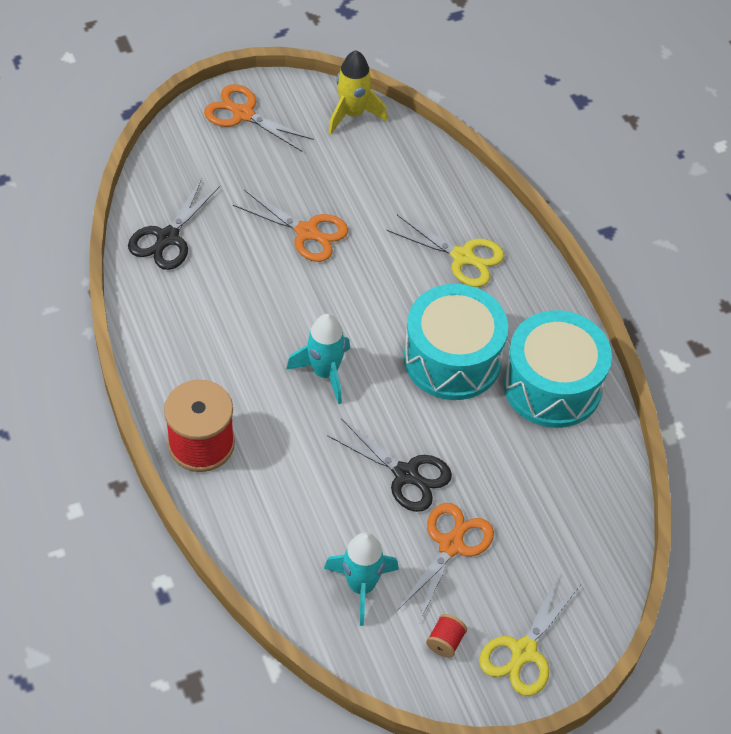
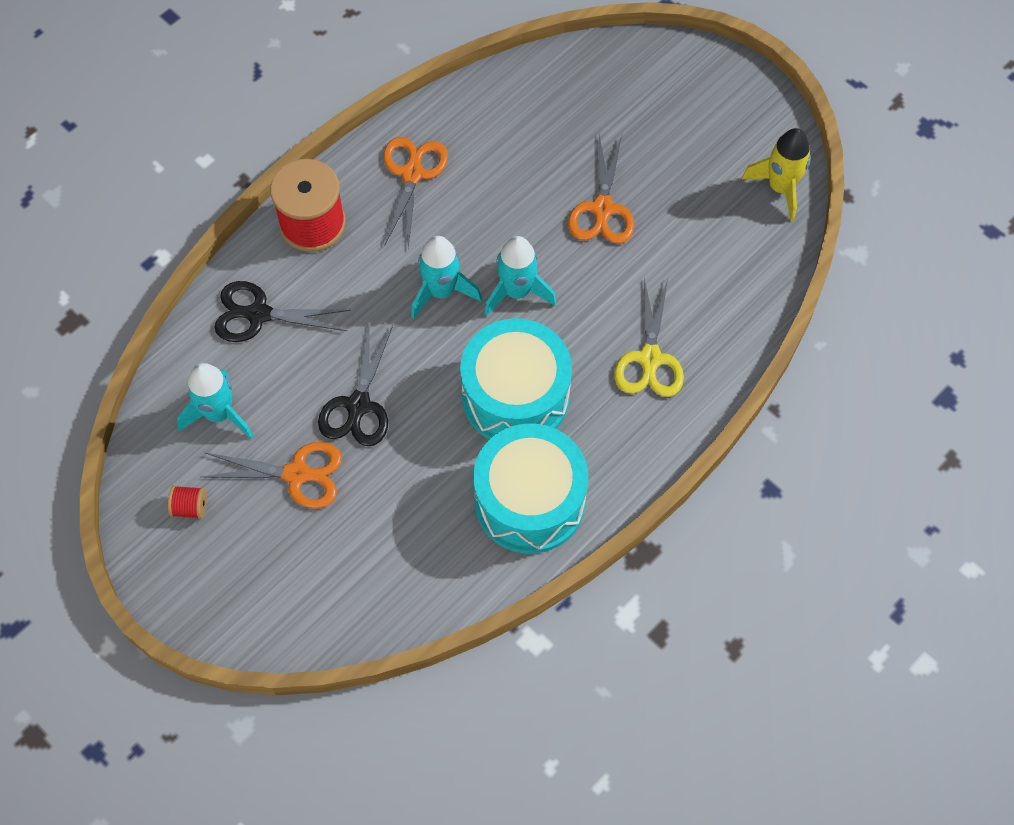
camera: 70 degrees right, 10 degrees up
black scissors [128,179,220,270] -> black scissors moved to [214,281,351,342]
orange scissors [204,84,314,152] -> orange scissors moved to [383,137,448,248]
yellow scissors [479,573,580,696] -> none
none -> turquoise rocket [484,236,557,317]

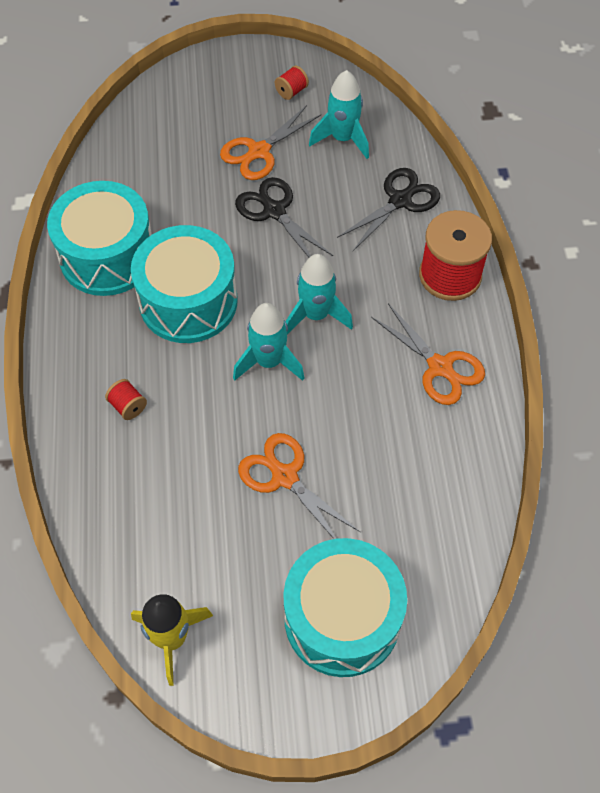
camera: 130 degrees right, 5 degrees down
yellow scissors [614,278,684,397] -> red spool [105,379,147,420]
none -> turquoise drum [283,538,407,677]

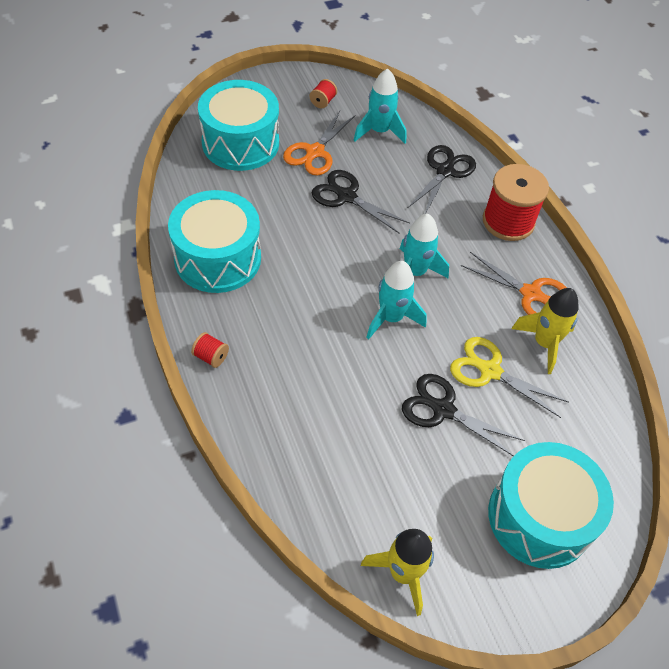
camera: 20 degrees left, 5 degrees down
red spool [105,379,147,420] -> red spool moved to [191,332,229,368]
turquoise drum [131,225,238,343] -> turquoise drum moved to [198,80,279,171]
orange scissors [238,433,360,539] -> black scissors [402,374,525,456]
none -> yellow scissors [450,337,569,418]
none -> yellow rocket [511,288,579,374]

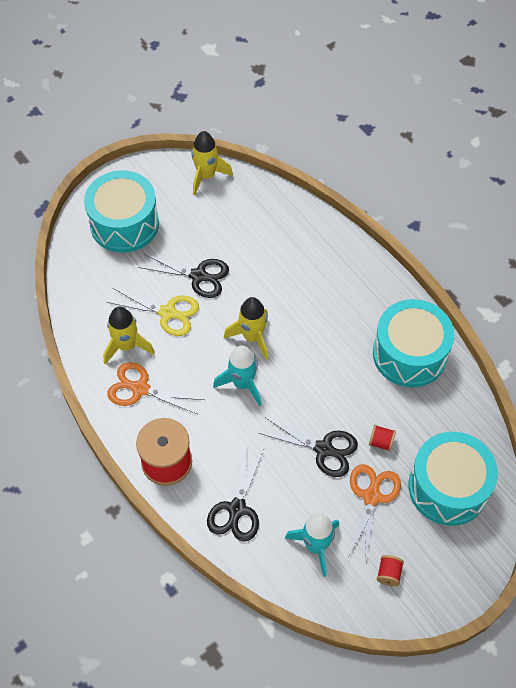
camera: 170 degrees right, 5 degrees up
red spool [191,332,229,368] -> red spool moved to [369,425,396,452]
turquoise rocket [366,261,427,339] -> yellow rocket [224,297,268,360]

